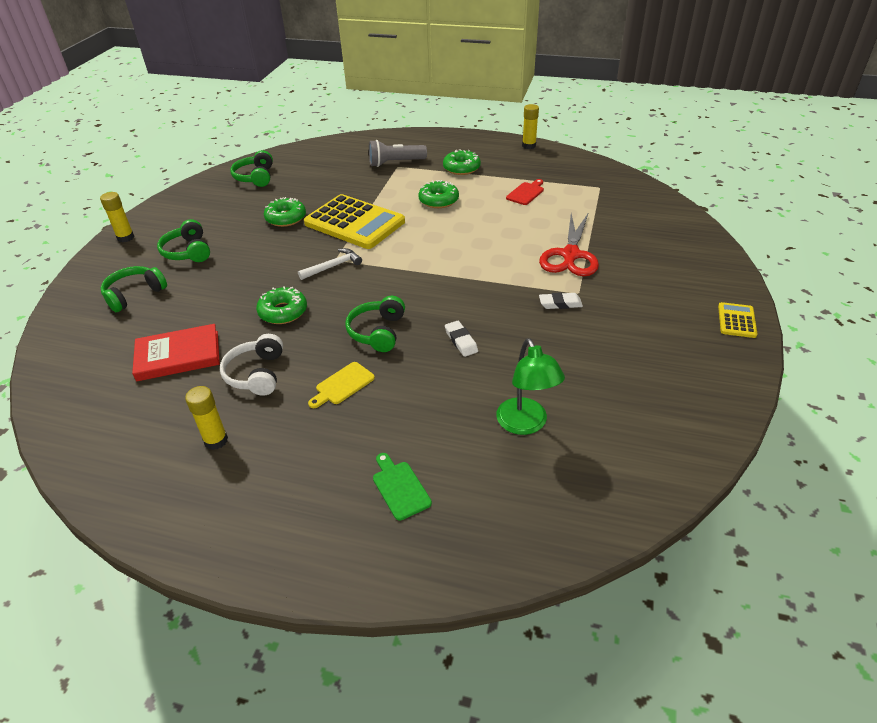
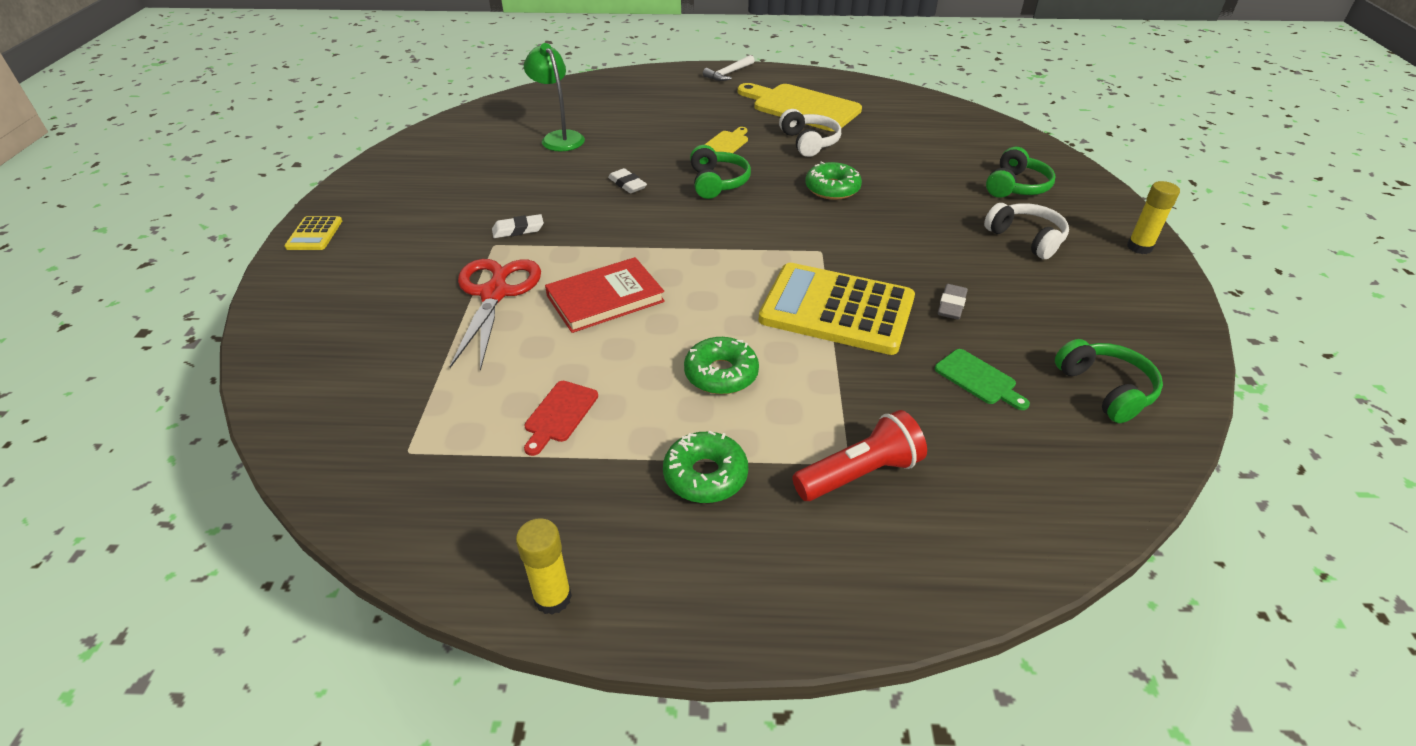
camera: 165 degrees right, 0 degrees up
red book [132,324,220,381] -> red book moved to [545,257,665,333]
green headphones [157,219,210,262] -> white headphones [984,203,1069,259]
yellow glue stick [185,386,228,450] -> yellow cutting board [738,83,862,131]
green donut [264,197,306,227] -> grey eraser [938,284,968,320]
white hammer [298,248,362,280] -> white hammer moved to [703,55,755,81]
grey flashlight [369,140,427,167] -> red flashlight [792,410,927,501]
green cutting board [373,453,432,521] -> green cutting board moved to [935,349,1030,410]

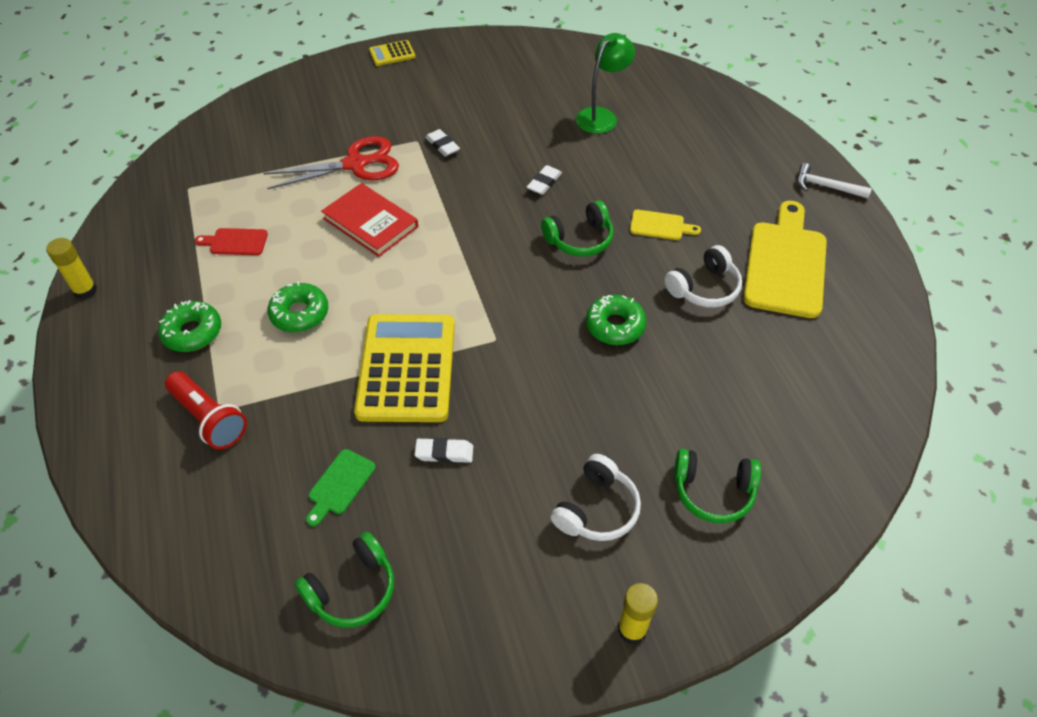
camera: 70 degrees right, 10 degrees up
grey eraser [938,284,968,320] -> white eraser [415,438,473,463]

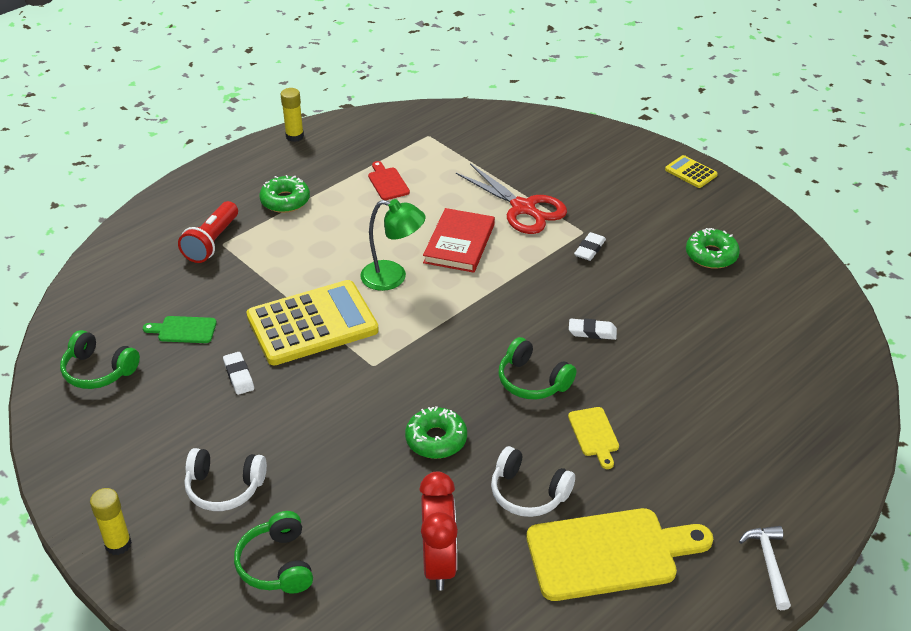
camera: 65 degrees right, 10 degrees down
green donut [267,281,328,332] -> green donut moved to [686,228,740,269]
green lamp [576,33,635,134] -> green lamp moved to [360,199,426,291]
none -> red clock [419,472,458,591]

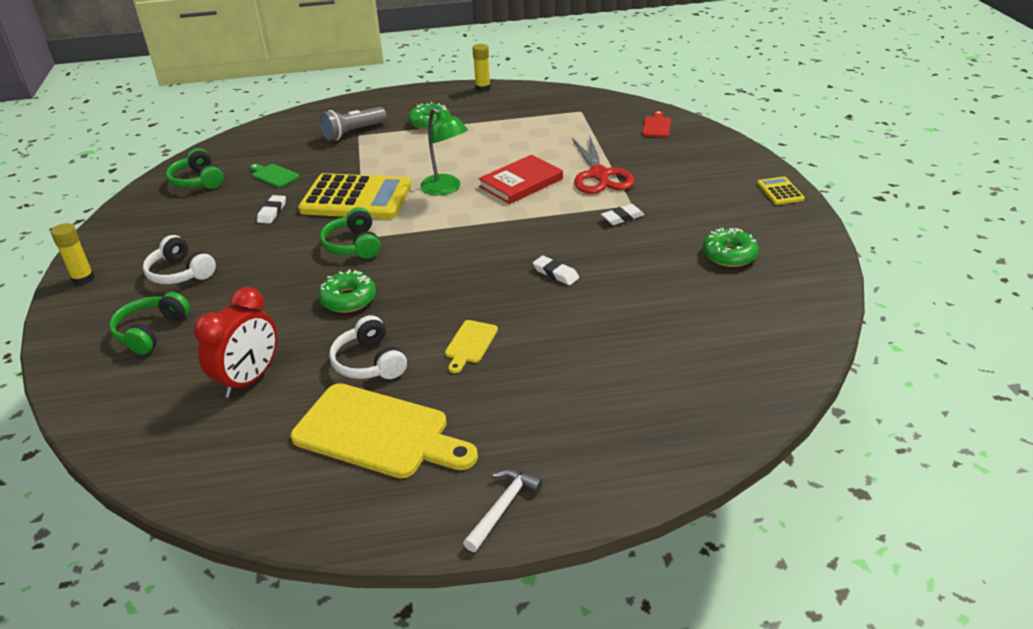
camera: 35 degrees right, 5 degrees down
red flashlight [178,201,238,263] -> grey flashlight [320,107,387,141]
red cutting board [368,161,410,200] -> red cutting board moved to [642,111,671,137]
green headphones [499,337,576,399] -> green headphones moved to [320,207,381,259]

